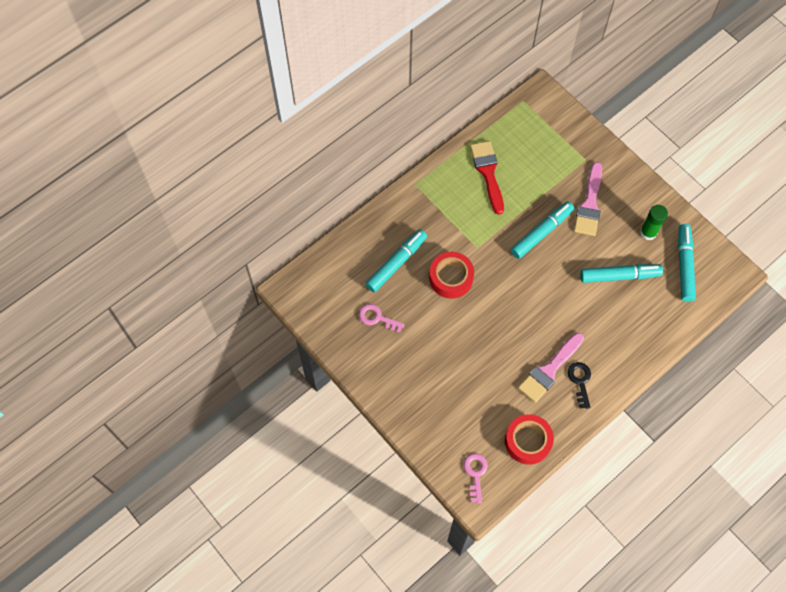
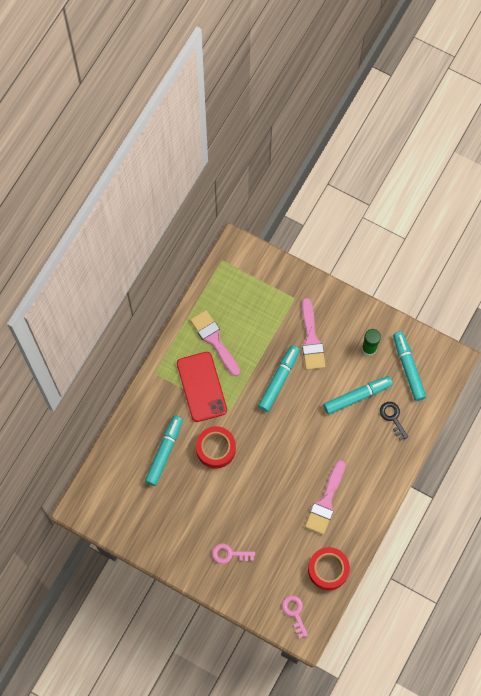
camera: 20 degrees left, 5 degrees up
pink key [359,304,405,333] -> pink key moved to [212,543,255,564]
red brush [470,141,504,215] -> pink brush [190,310,240,376]
black key [568,362,591,409] -> black key moved to [380,402,408,441]
none -> red phone [177,352,227,422]

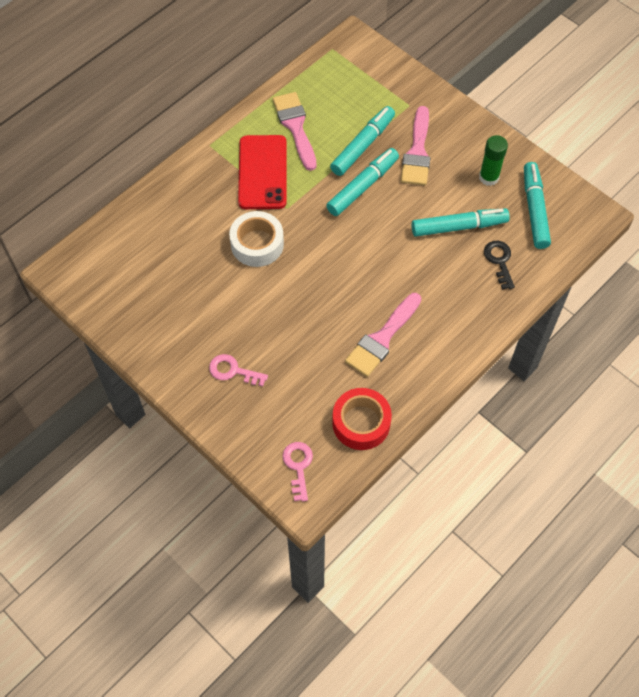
camera: 15 degrees right, 10 degrees down
turquoise marker [145,416,183,486] -> turquoise marker moved to [330,106,395,176]
red tape [196,426,236,468] -> white tape [229,211,284,267]

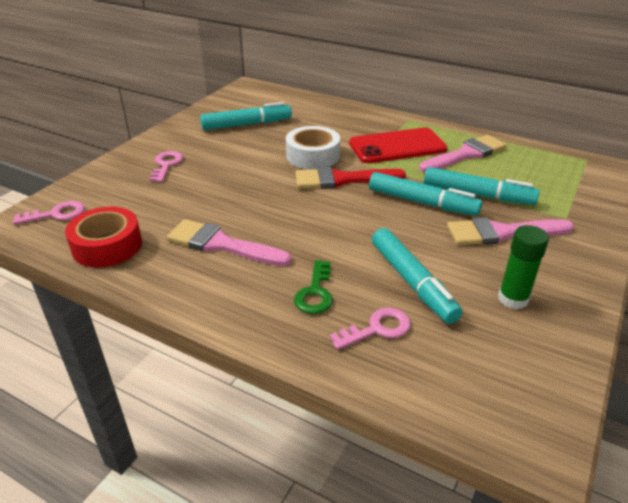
camera: 75 degrees right, 25 degrees down
black key [484,241,515,290] -> pink key [330,308,411,350]
turquoise marker [524,162,551,249] -> turquoise marker moved to [200,102,292,130]
none -> green key [294,260,333,314]
none -> red brush [295,167,406,189]

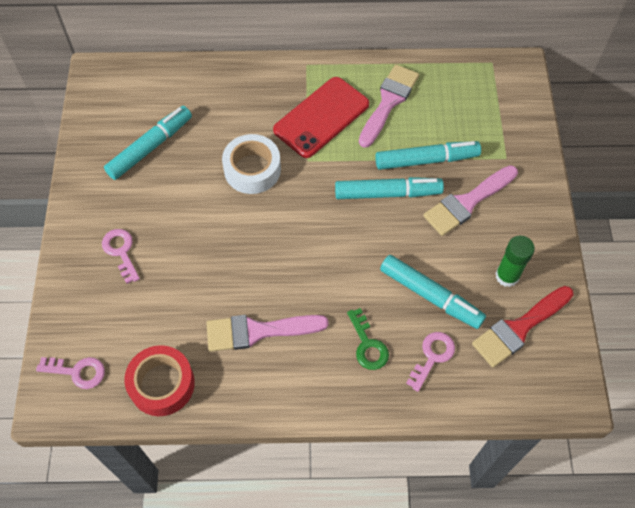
camera: 30 degrees left, 25 degrees up
pink key [13,201,85,225] -> pink key turned 60 degrees clockwise [36,357,105,389]
red brush [295,167,406,189] -> red brush moved to [472,286,574,368]

